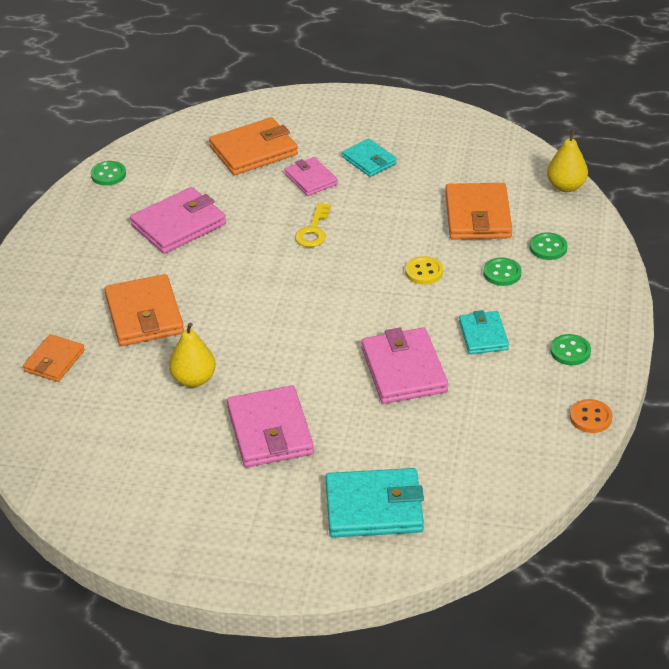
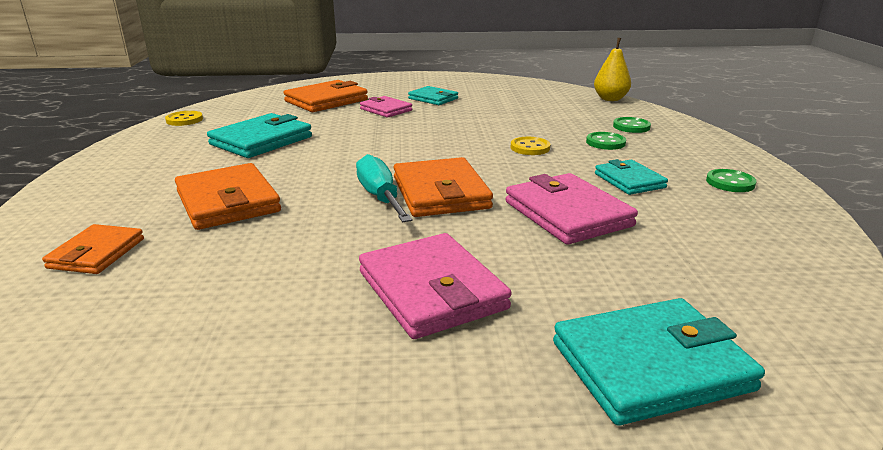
camera: 15 degrees left, 15 degrees down
green button [91,161,126,186] -> yellow button [165,111,203,126]
pink wallet [130,187,226,254] -> turquoise wallet [207,113,312,158]
yellow pear [169,323,216,387] -> none
yellow key [295,202,331,247] -> none
orange wallet [445,183,512,240] -> orange wallet moved to [394,157,493,217]
orange button [570,399,613,433] -> none
none -> turquoise screwdriver [356,154,413,222]

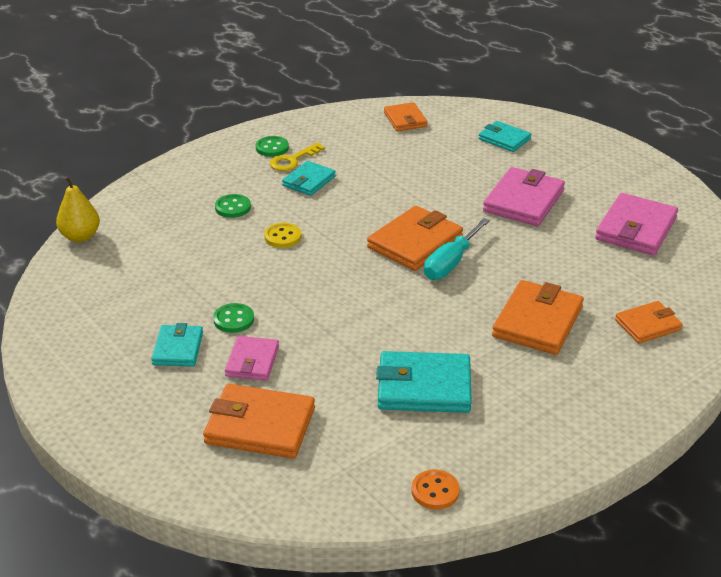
camera: 125 degrees left, 10 degrees up
yellow button [165,111,203,126] -> orange button [411,469,460,510]
pink wallet [505,173,638,244] -> pink wallet moved to [595,193,678,256]
turquoise wallet [553,298,765,426] -> turquoise wallet [479,121,531,152], size x0.61
green button [613,117,651,133] -> green button moved to [213,303,254,333]
none -> yellow key [270,142,325,171]
none -> orange wallet [384,102,427,131]

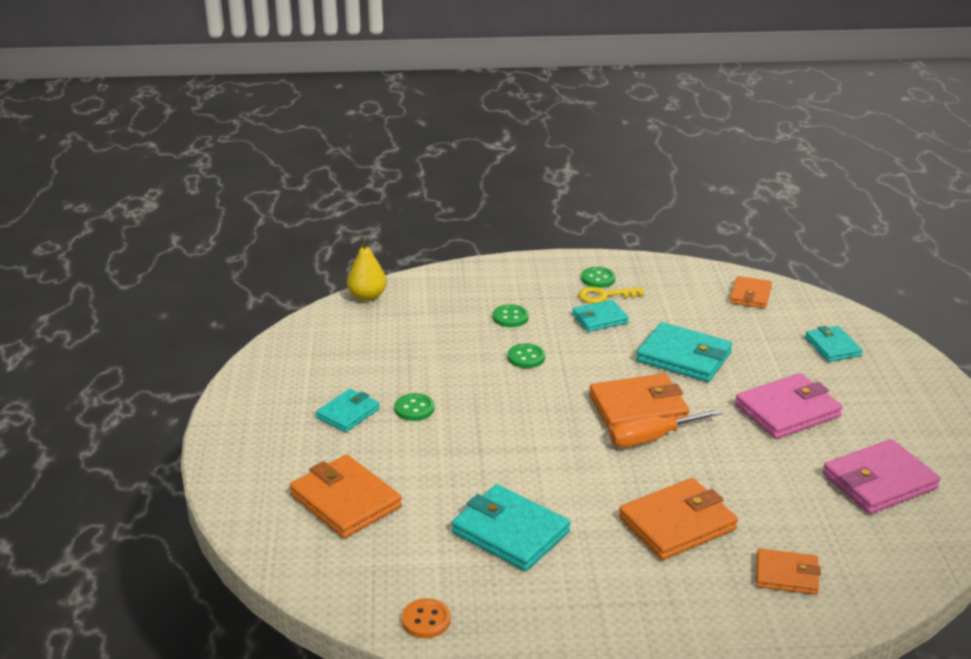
camera: 35 degrees right, 5 degrees down
pink wallet [225,336,279,381] -> none
yellow button [264,223,301,248] -> green button [508,343,545,368]
turquoise screwdriver [424,218,490,280] -> orange screwdriver [610,409,723,447]
none -> turquoise wallet [636,322,732,382]

